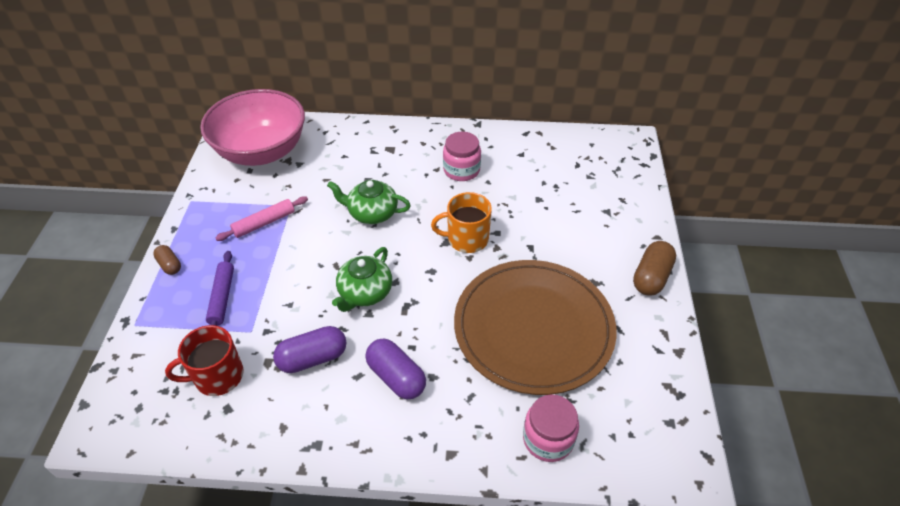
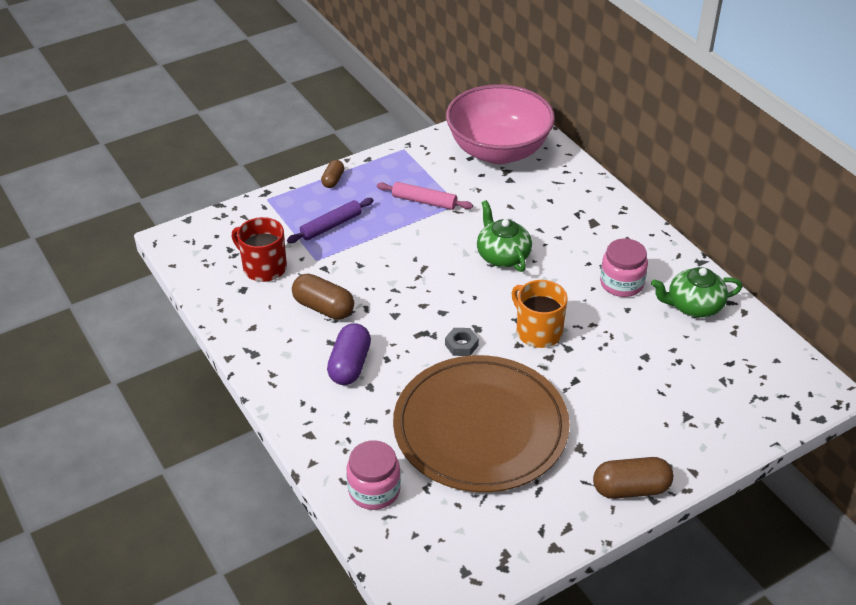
camera: 55 degrees right, 5 degrees down
purple capsule [273,326,347,373] -> brown capsule [292,274,354,320]
green teapot [332,247,392,312] -> green teapot moved to [651,267,743,318]
none -> grey nut [445,328,479,356]

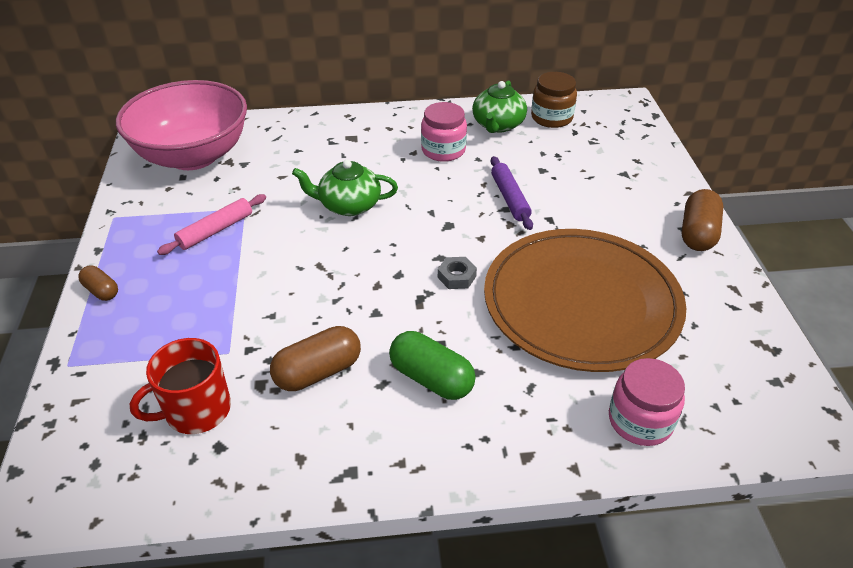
camera: 65 degrees left, 0 degrees up
purple rolling pin [287,198,373,243] -> purple rolling pin moved to [491,156,533,230]
purple capsule [327,323,371,385] -> green capsule [389,331,476,400]
orange mug [512,280,567,348] -> none
none -> brown jar [531,72,577,128]

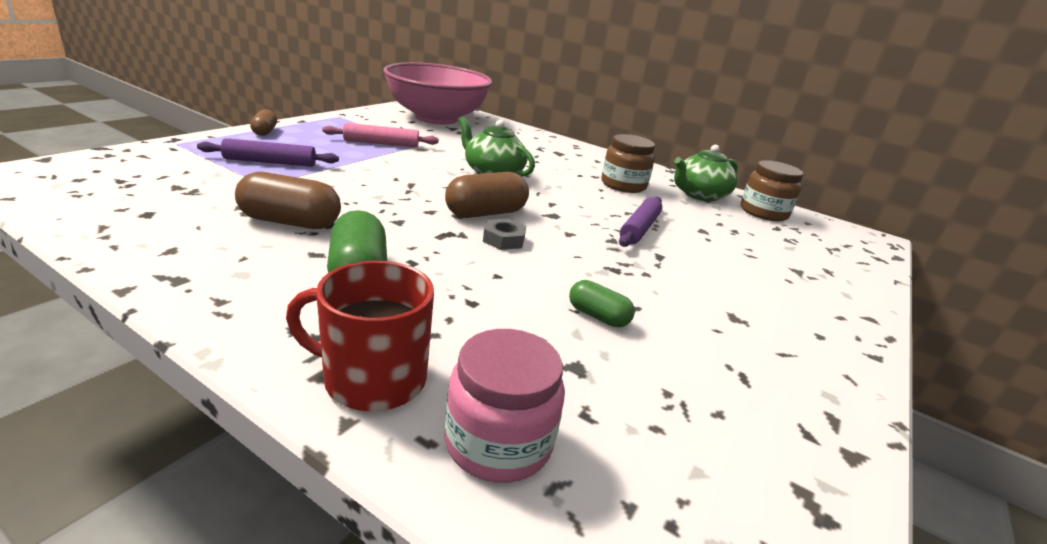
camera: 35 degrees right, 15 degrees down
red mug [130,338,231,434] -> red mug moved to [286,261,434,412]
pink jar [421,102,467,162] -> brown jar [601,134,655,193]
brown plate [484,229,686,372] -> green capsule [569,280,635,327]
brown capsule [682,189,723,251] -> brown capsule moved to [445,172,529,218]
none -> purple rolling pin [197,138,339,167]

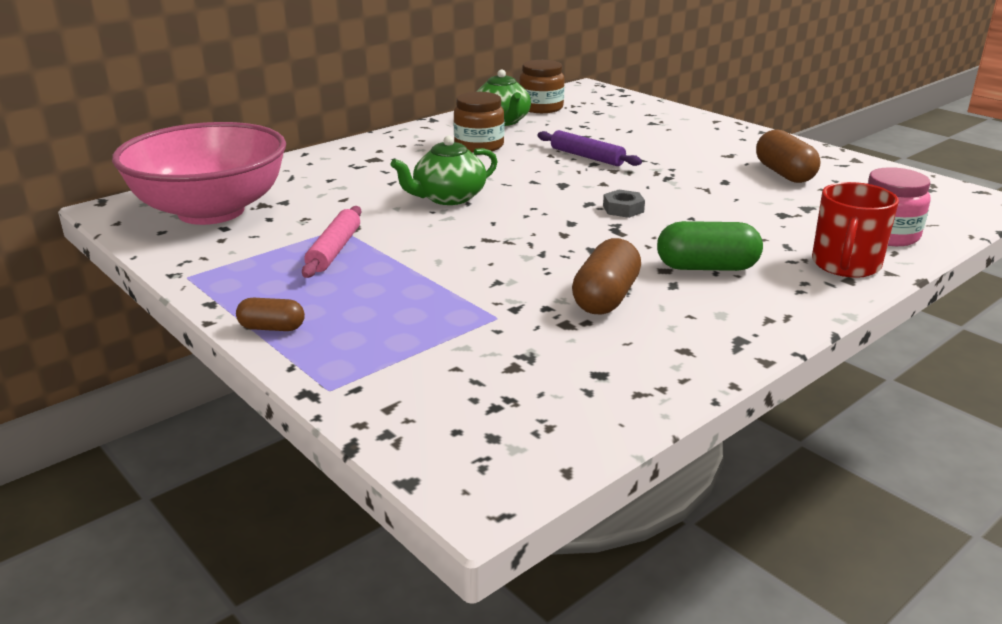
camera: 70 degrees left, 0 degrees up
purple rolling pin [197,138,339,167] -> none
brown capsule [445,172,529,218] -> brown capsule moved to [756,129,820,183]
green capsule [569,280,635,327] -> none

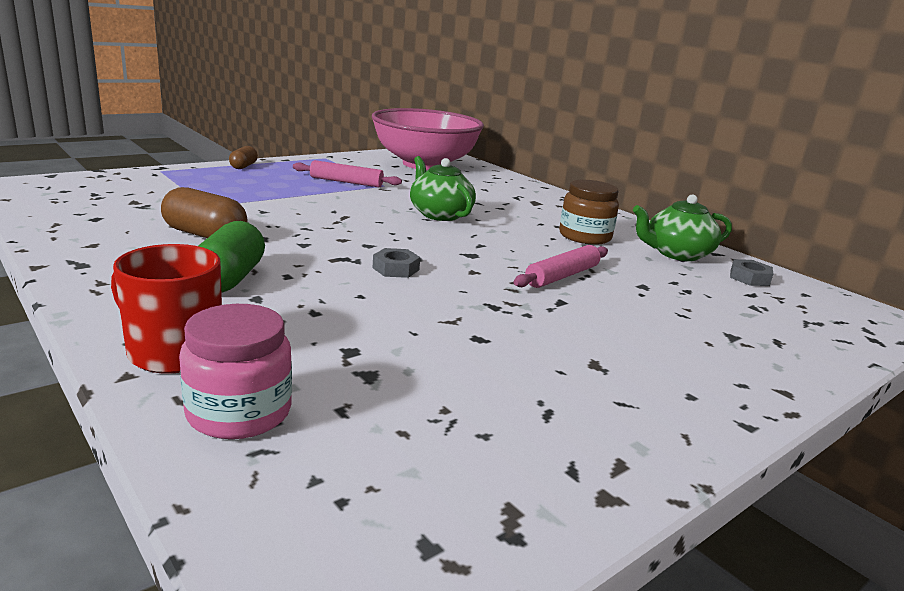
camera: 90 degrees right, 5 degrees down
brown jar [520,60,565,113] -> grey nut [730,259,773,286]
purple rolling pin [537,130,642,166] -> pink rolling pin [513,245,608,288]
brown capsule [756,129,820,183] -> none

